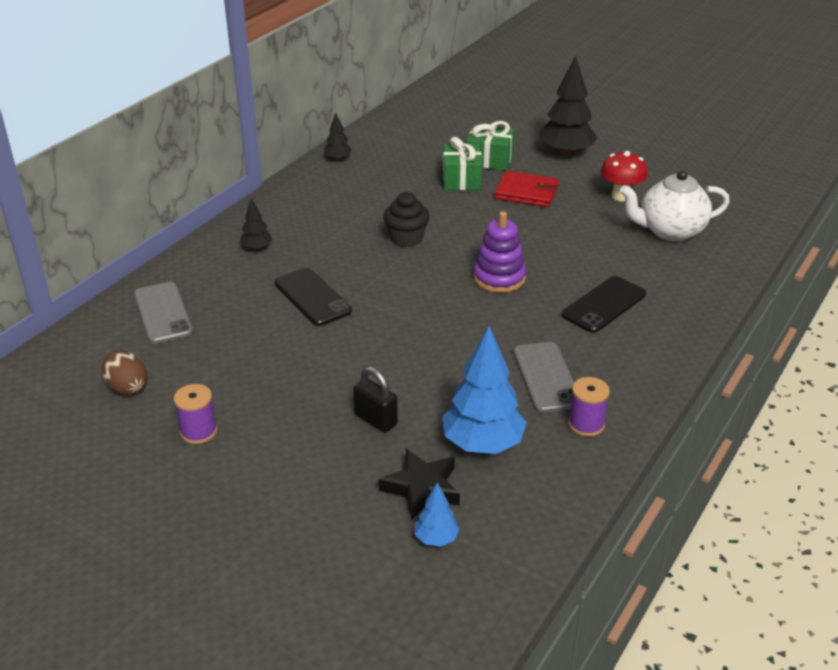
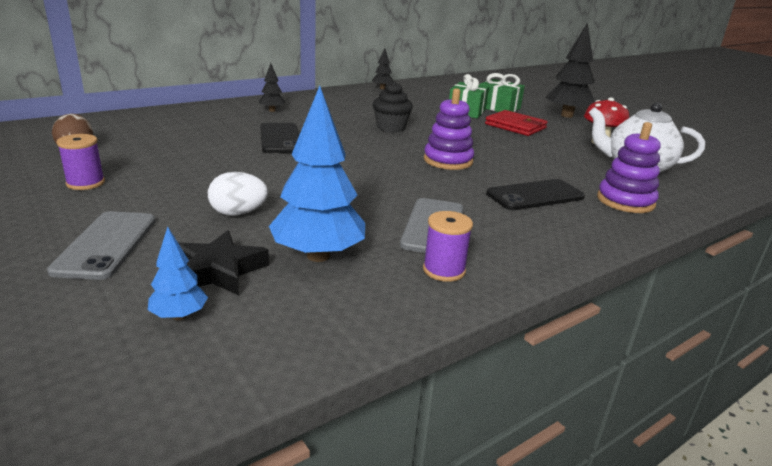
camera: 20 degrees right, 10 degrees down
grey phone [134,282,193,344] -> grey phone moved to [47,211,156,280]
black padlock [353,367,398,432] -> white egg [208,172,268,216]
none -> purple stacking toy [597,122,660,213]

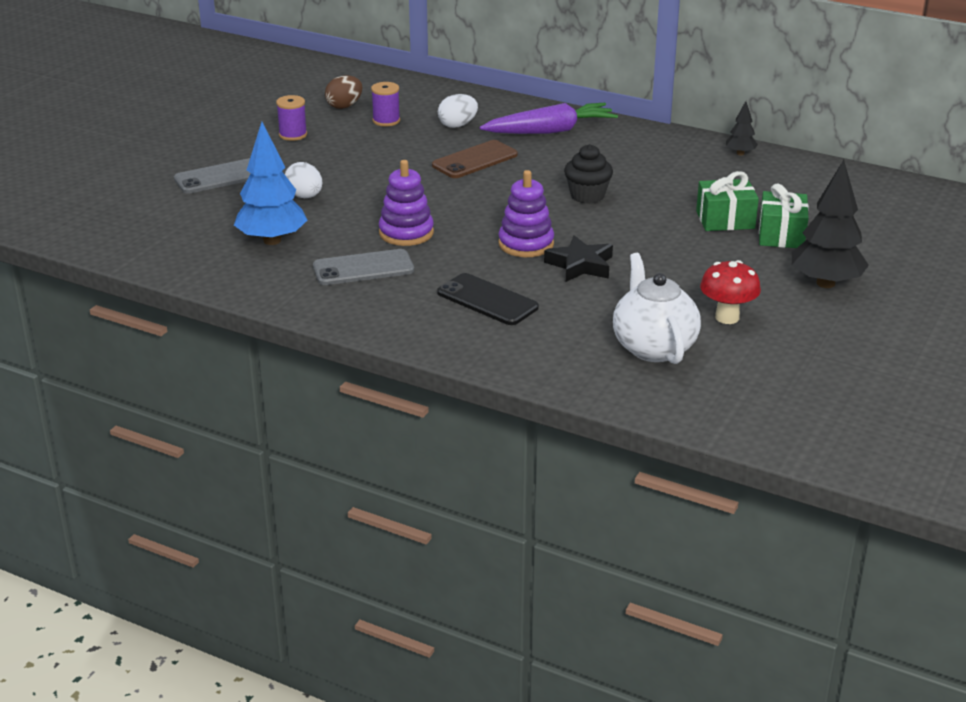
camera: 65 degrees right, 5 degrees up
blue tree [148,227,208,320] -> none
black star [178,231,269,295] -> black star moved to [544,235,613,282]
black tree [258,63,285,112] -> purple carrot [480,103,618,134]
black phone [260,123,299,153] -> brown phone [432,140,518,178]
purple spool [423,211,473,282] -> purple spool moved to [371,82,400,126]
red wallet [485,110,548,136] -> none
purple stacking toy [597,122,660,213] -> purple stacking toy moved to [379,160,434,246]
none -> white egg [438,94,478,128]

